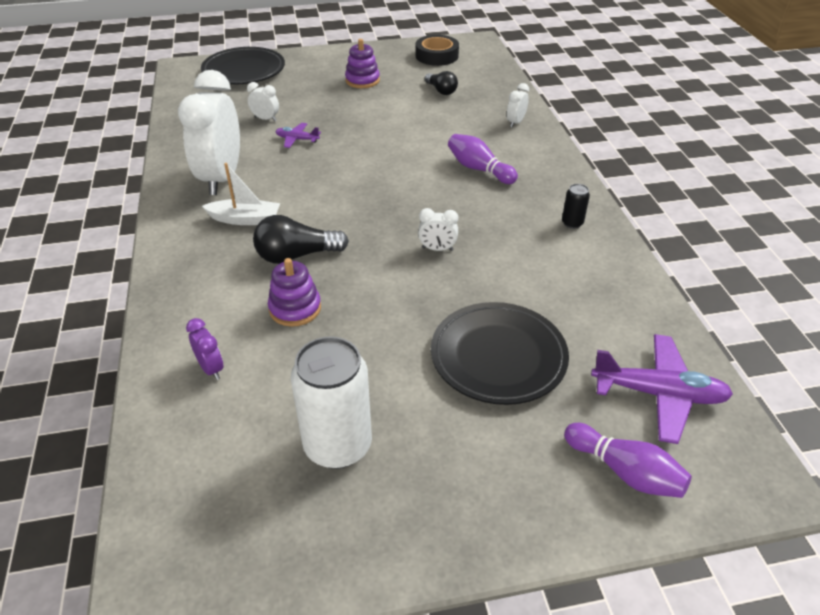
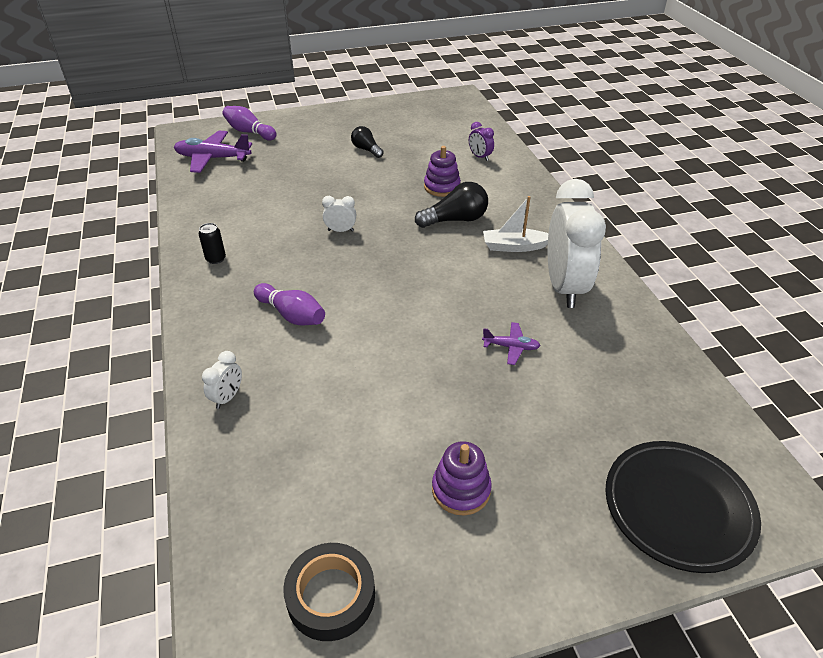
camera: 175 degrees right, 0 degrees up
white clock [247,82,279,121] -> none
white can [291,336,372,469] -> none
black light bulb [424,71,458,95] -> black light bulb moved to [351,126,384,158]
black plate [431,302,569,405] -> none

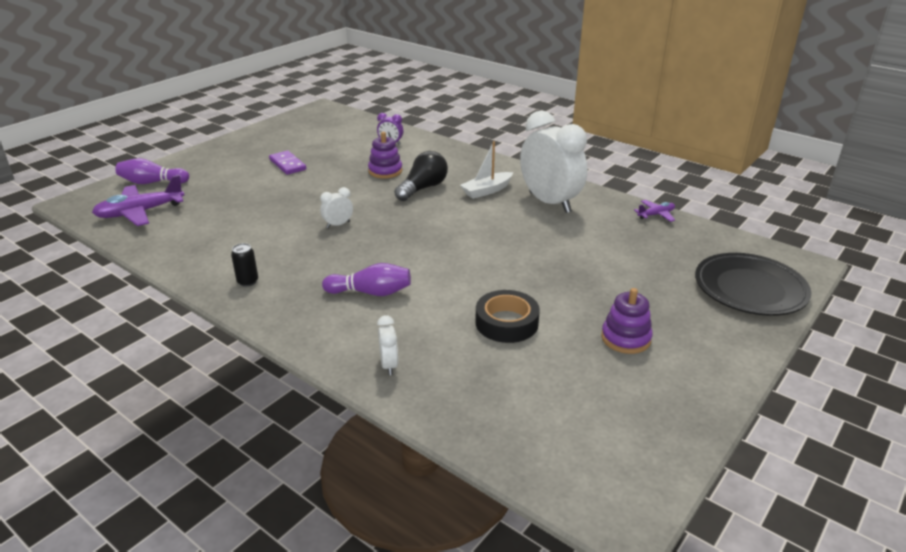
camera: 35 degrees left, 10 degrees down
black tape [283,543,375,641] -> black tape moved to [475,290,540,343]
black light bulb [351,126,384,158] -> purple domino [269,151,306,175]
purple plane [482,322,541,365] -> purple plane moved to [634,200,675,222]

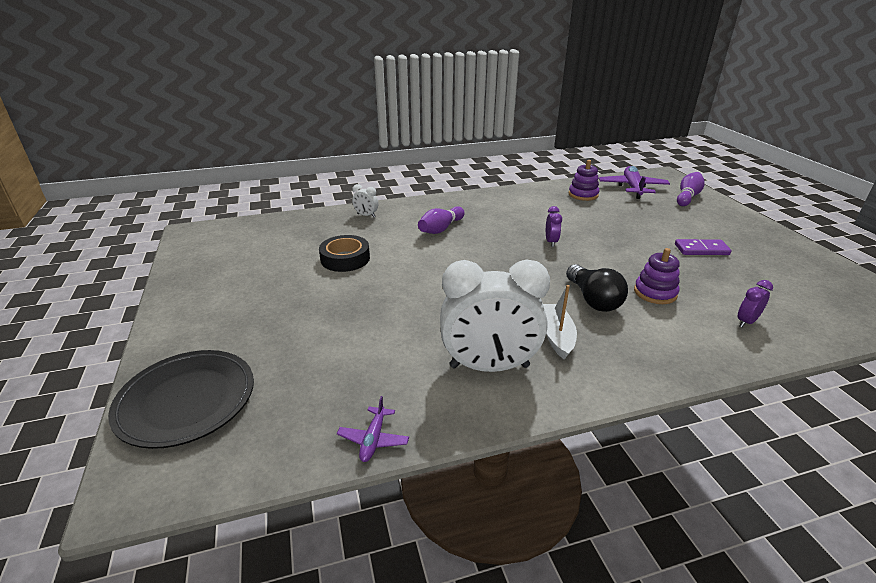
camera: 125 degrees right, 0 degrees up
black can [231,243,258,287] -> none
white clock [320,187,353,228] -> purple clock [546,206,562,247]
purple stacking toy [601,288,653,354] -> purple stacking toy moved to [569,160,599,201]

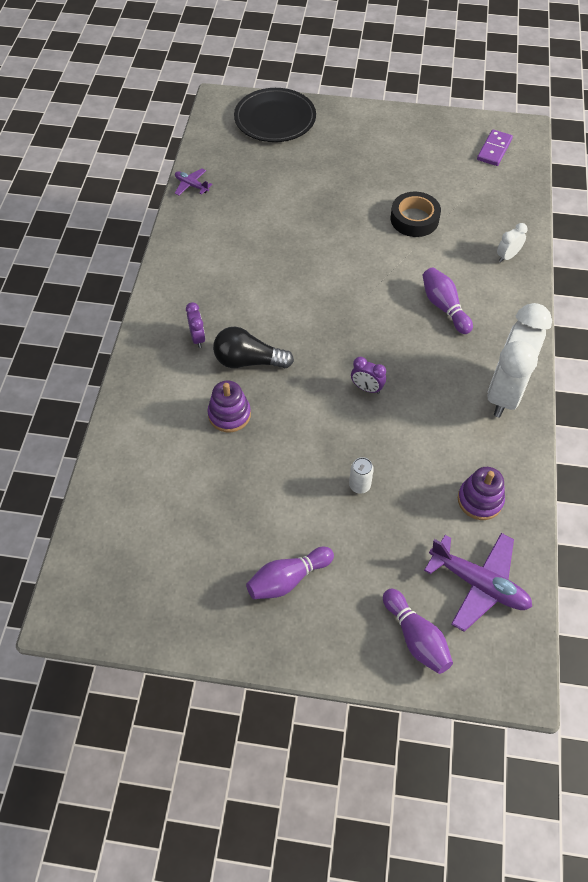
camera: 115 degrees right, 25 degrees up
white clock [440,259,550,372] -> white clock moved to [487,303,552,417]
white boat [543,285,577,360] -> none
purple domino [675,239,732,255] -> purple domino moved to [477,129,513,166]
purple clock [737,280,773,327] -> purple clock moved to [186,302,205,348]
none -> purple bowling pin [246,547,334,599]
none -> white can [349,457,374,494]

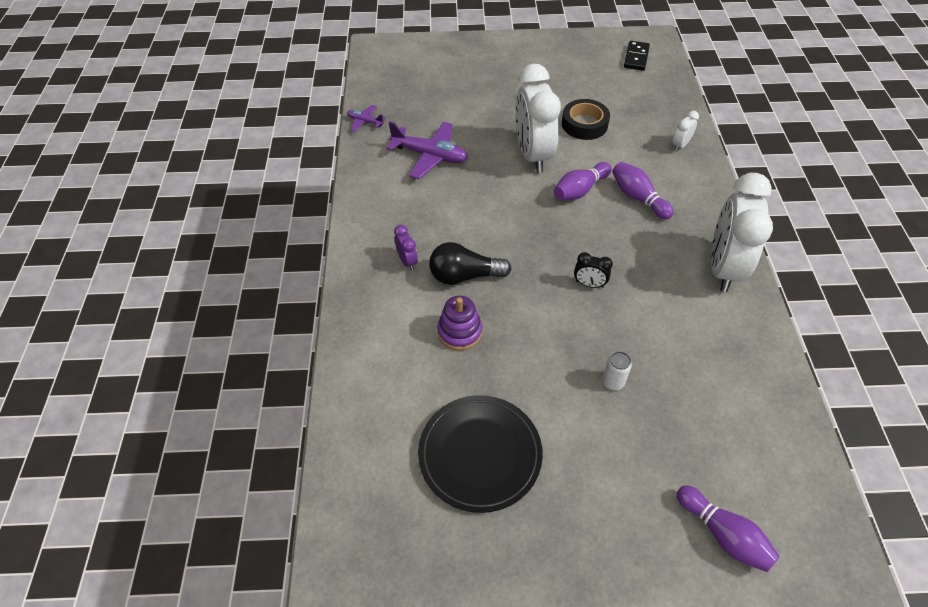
camera: 10 degrees left, 5 degrees down
black plate [234,88,316,142] -> black plate moved to [418,395,543,513]
purple bowling pin [246,547,334,599] -> purple bowling pin moved to [554,162,612,200]
purple clock [351,357,386,394] -> black clock [574,252,613,288]
purple plane [424,533,532,632] -> purple plane moved to [386,121,468,179]
purple stacking toy [458,467,505,520] -> none
purple domino [477,129,513,166] -> black domino [624,41,650,71]
none -> white clock [515,63,561,173]

